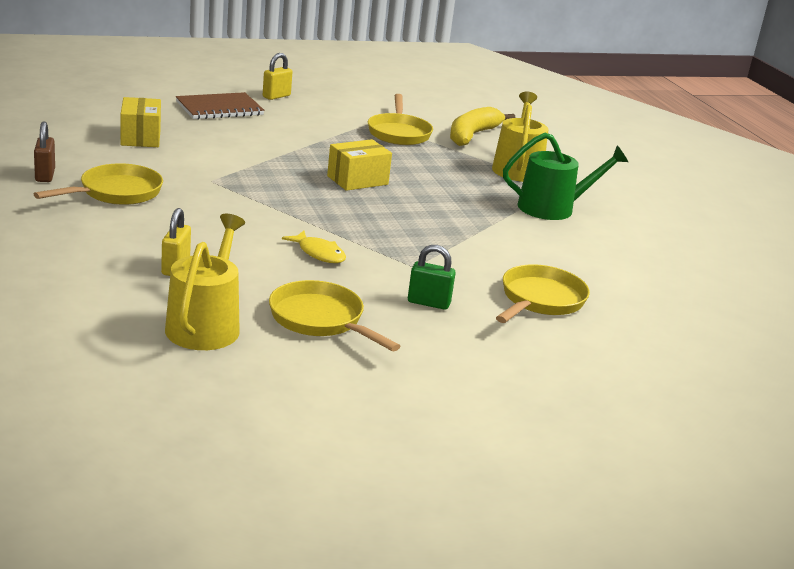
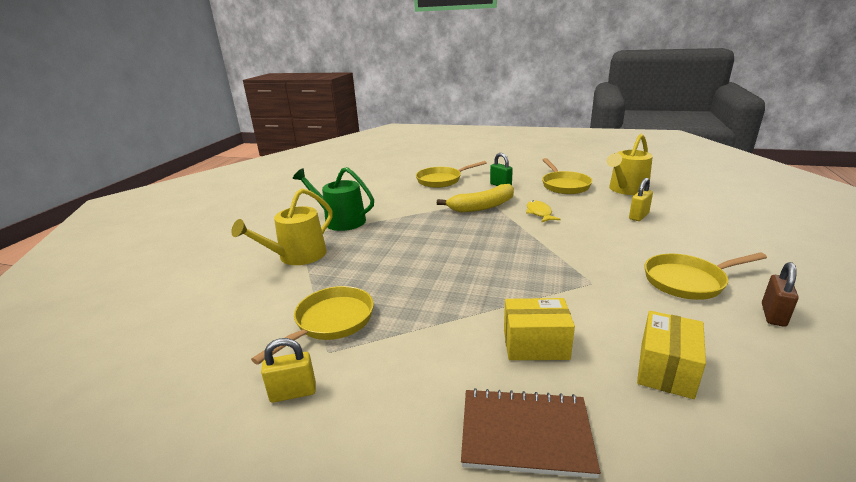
camera: 140 degrees left, 0 degrees up
yellow padlock [263,53,292,100] -> yellow padlock moved to [261,338,316,403]
yellow box [327,139,392,191] -> yellow box moved to [504,298,575,360]
yellow banana [450,107,515,146] -> yellow banana moved to [437,184,514,212]

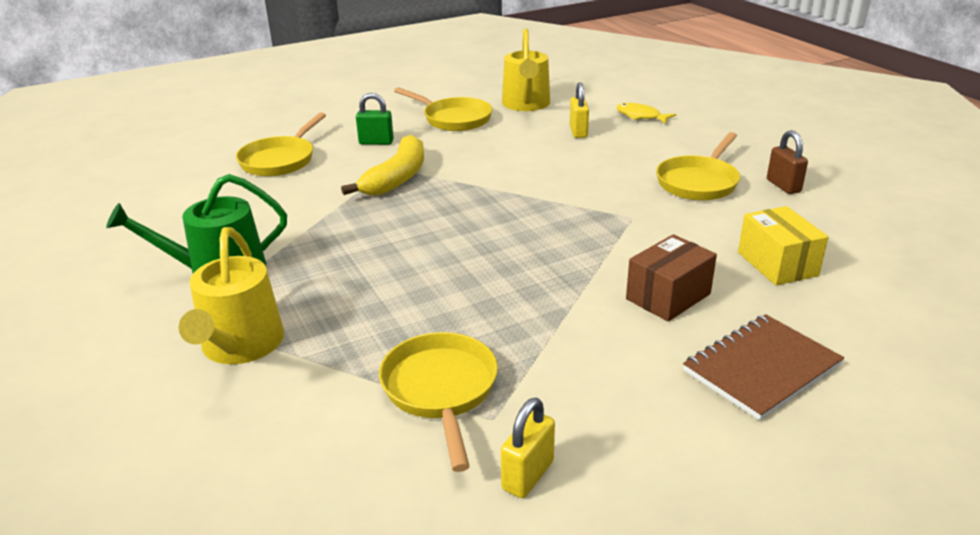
camera: 45 degrees left, 5 degrees up
yellow box [504,298,575,360] -> brown box [626,234,717,321]
yellow fish [526,201,561,223] -> yellow fish moved to [616,103,676,124]

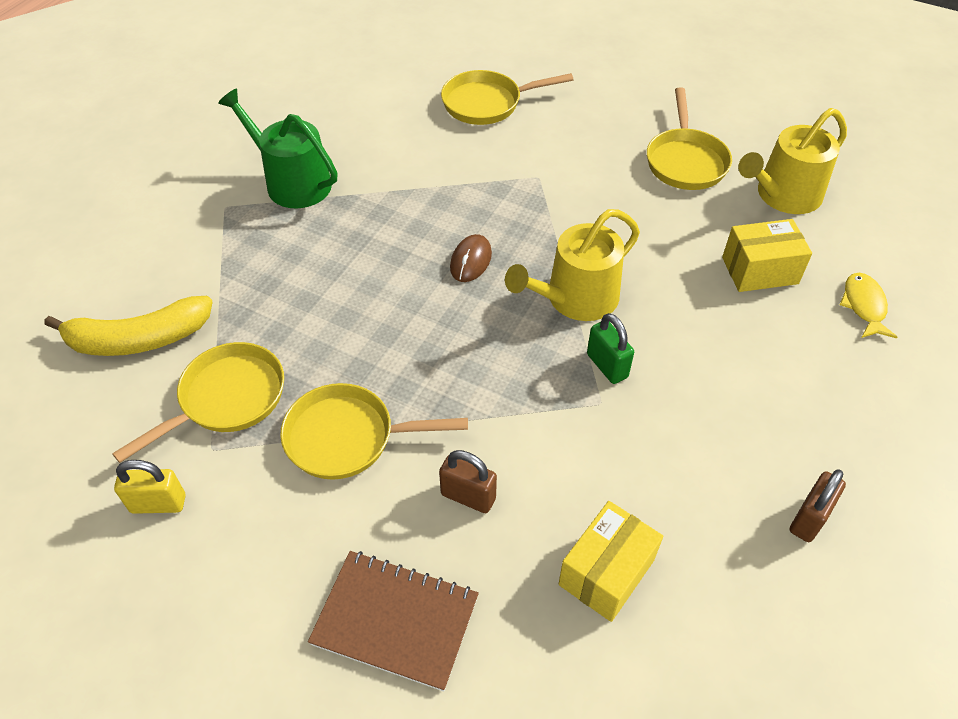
camera: 55 degrees right, 20 degrees up
yellow watering can [179,227,284,364] -> yellow watering can moved to [505,209,640,321]
yellow banana [341,135,424,195] -> yellow banana moved to [44,296,213,356]
green padlock [356,93,394,145] -> green padlock moved to [587,313,634,384]
yellow padlock [570,82,589,138] -> yellow box [722,219,812,292]
brown box [626,234,717,321] -> brown padlock [439,450,497,513]
yellow pan [656,132,740,201] -> yellow pan moved to [280,383,468,480]
none -> brown mouse [450,234,492,282]

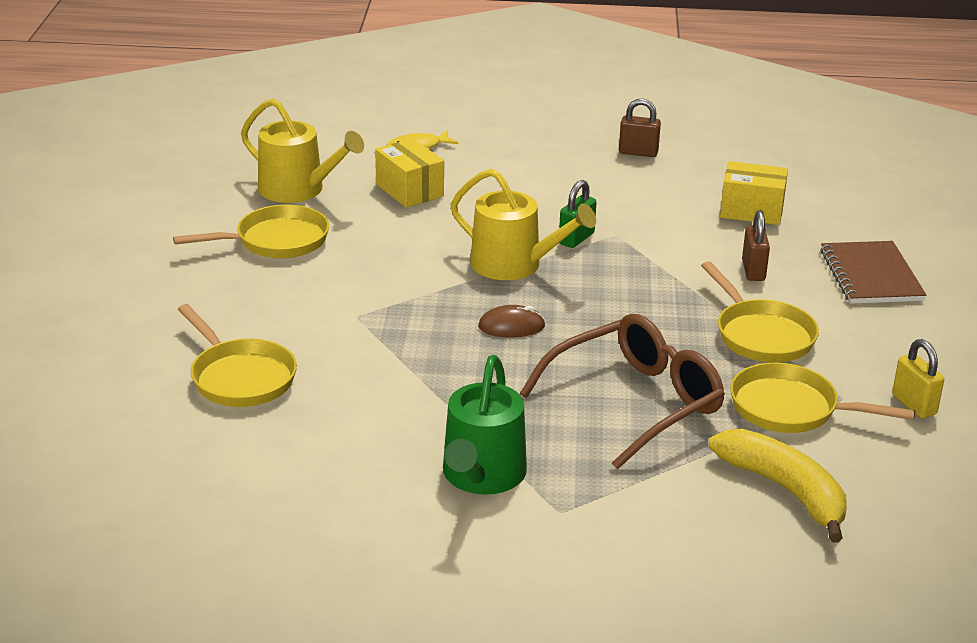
camera: 115 degrees left, 20 degrees down
none -> brown glasses [520,314,725,470]

